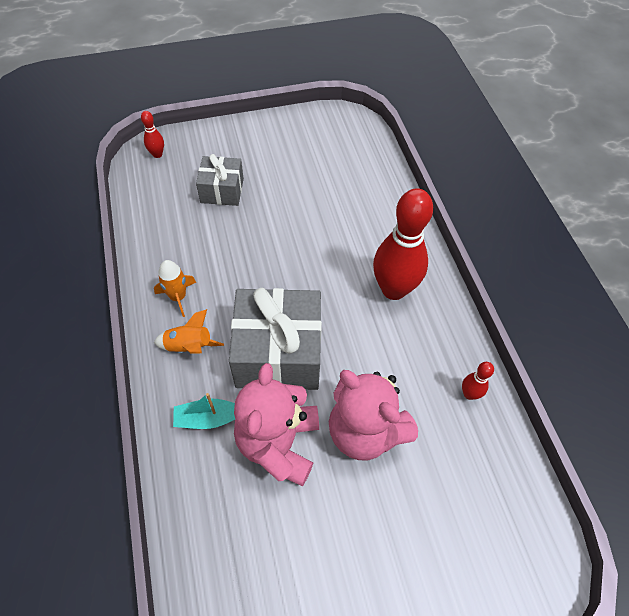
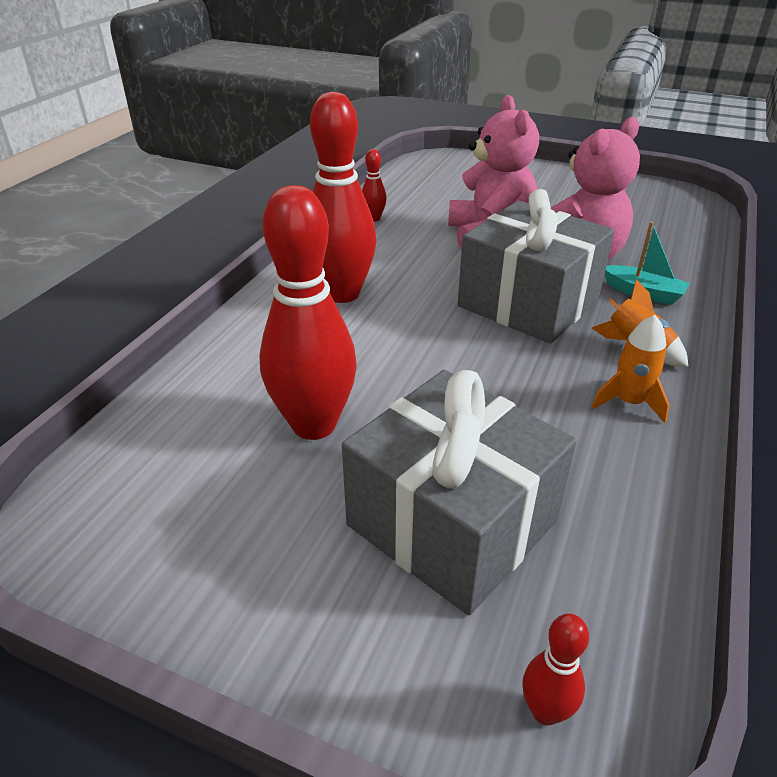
camera: 140 degrees left, 20 degrees down
grey gift [196,154,244,206] -> grey gift [342,370,577,615], size x1.77
none -> red bowling pin [259,185,357,440]

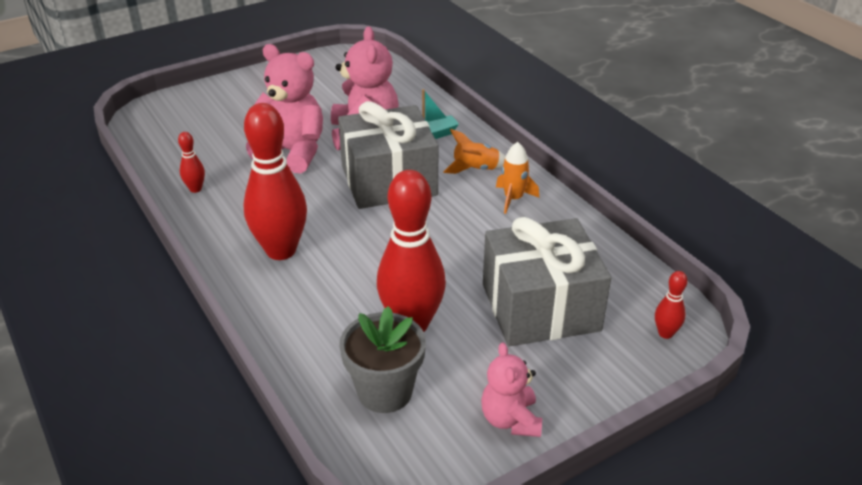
camera: 55 degrees left, 0 degrees up
none -> grey flower pot [339,306,426,413]
none -> pink teddy bear [481,342,542,437]

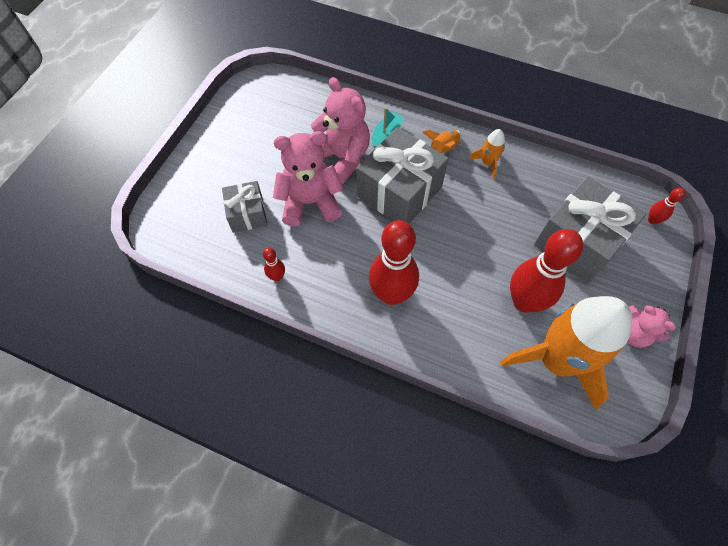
camera: 35 degrees left, 25 degrees up
grey flower pot [339,306,426,413] -> orange rocket [500,296,632,410]
none -> grey gift [222,181,268,233]

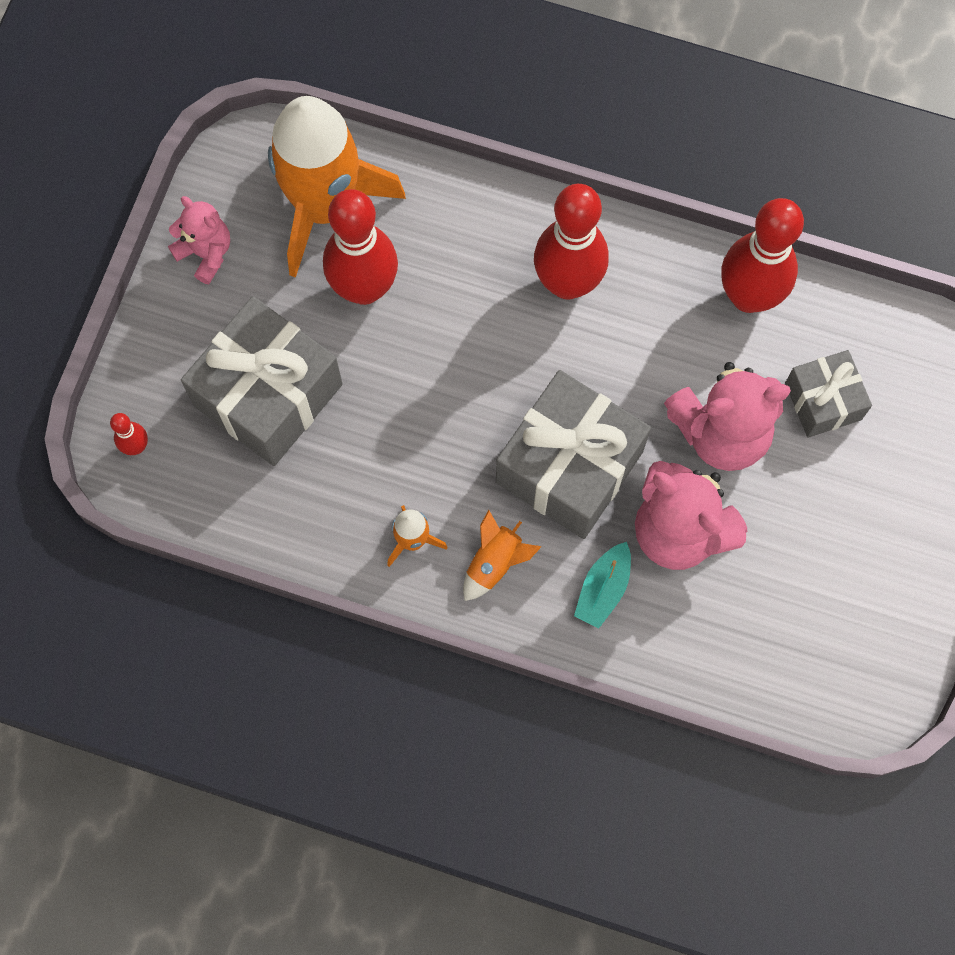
camera: 175 degrees right, 10 degrees up
red bowling pin [263,248,285,281] -> red bowling pin [721,198,804,313], size x2.30

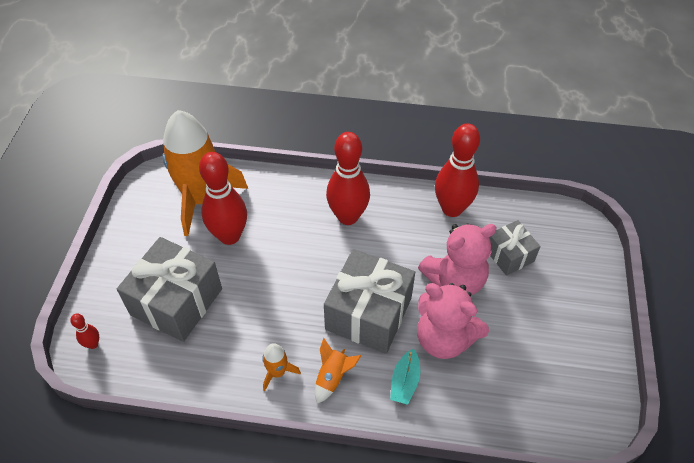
camera: 10 degrees left, 20 degrees down
pink teddy bear [168,196,230,284] -> none

